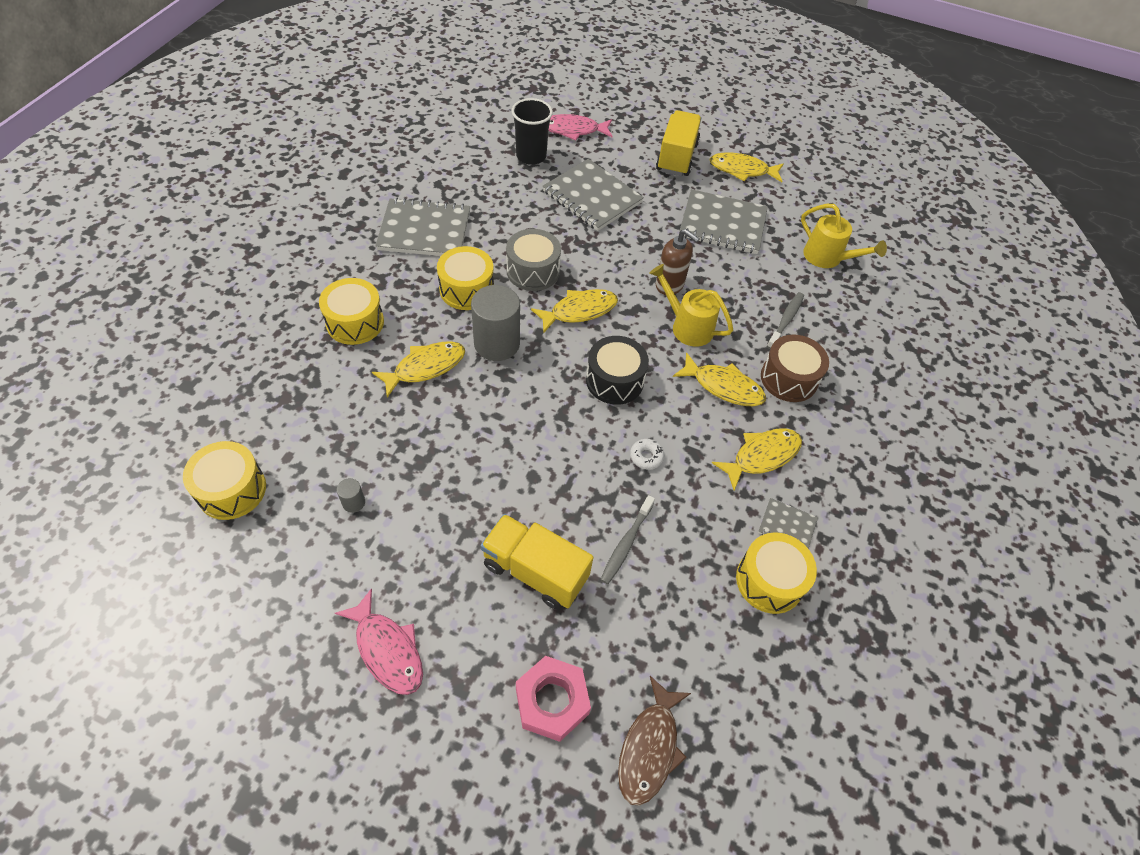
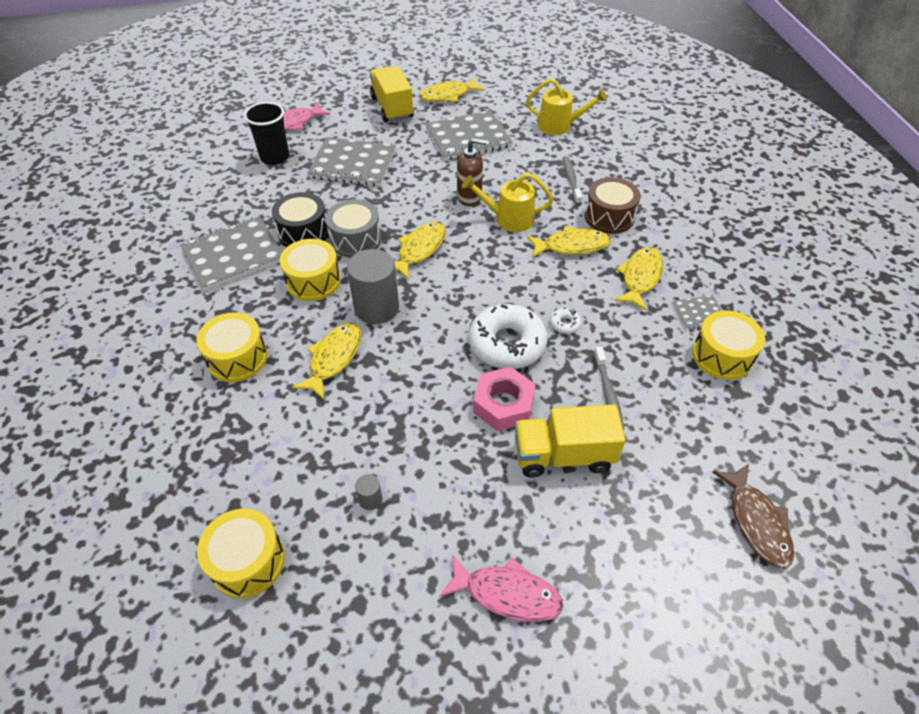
camera: 30 degrees left, 5 degrees down
pink nut [516,656,591,742] -> pink nut moved to [473,367,536,431]
black drum [586,336,649,405] -> black drum moved to [272,192,329,247]
none -> white donut [469,304,548,369]

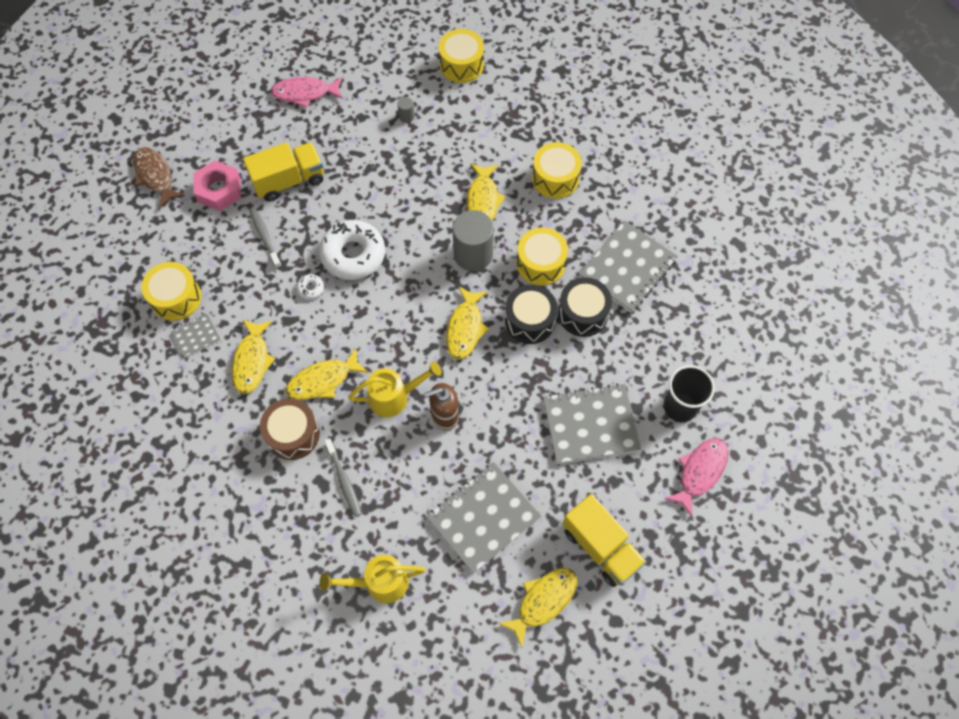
camera: 160 degrees right, 15 degrees up
grey drum [325,199,381,258] -> black drum [505,284,557,344]
pink nut [473,367,536,431] -> pink nut moved to [194,161,241,211]

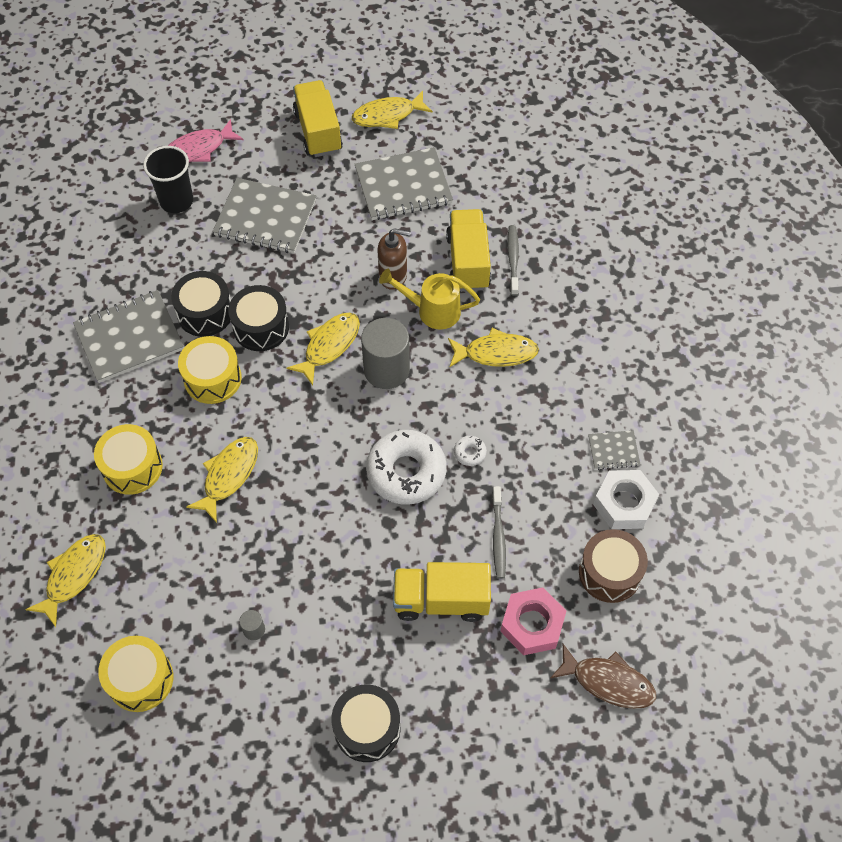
camera: 155 degrees left, 5 degrees down
brown fish [133,147,185,209] -> brown fish turned 60 degrees counterclockwise [550,644,656,709]
yellow drum [141,262,202,321] -> white nut [593,470,659,529]
yellow fish [231,319,275,394] -> yellow fish moved to [25,534,106,627]
brown drum [260,398,320,460] -> brown drum moved to [579,529,648,603]
pink fish [271,77,343,108] -> black drum [331,684,401,762]
yellow watering can [319,555,425,603] -> none
grey cylinder [452,210,494,271] -> grey cylinder moved to [361,318,410,389]
none -> yellow truck [446,209,491,291]

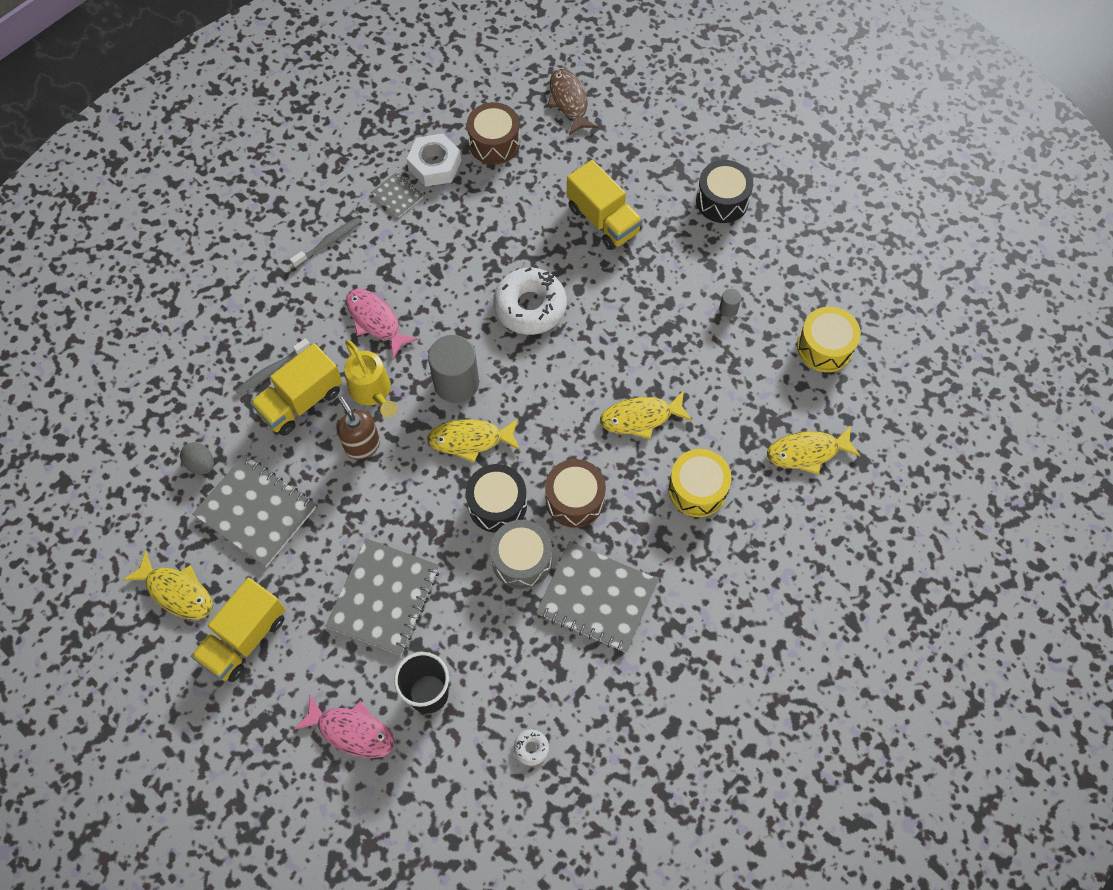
camera: 130 degrees left, 5 degrees up
black drum [171,271,231,337] -> grey drum [490,520,552,589]
yellow drum [178,336,242,404] -> brown drum [545,459,606,528]
grey notebook [212,178,316,253] -> grey notebook turned 45 degrees clockwise [325,538,440,655]
yellow fish [448,328,539,368] -> pink fish [346,289,418,358]
white donut [454,436,487,466] -> white donut moved to [514,729,549,766]
grey toothbrush [492,486,506,579] -> grey toothbrush moved to [290,217,362,268]
pink nut [500,587,566,655] -> none
none -> grey egg [180,442,214,474]

